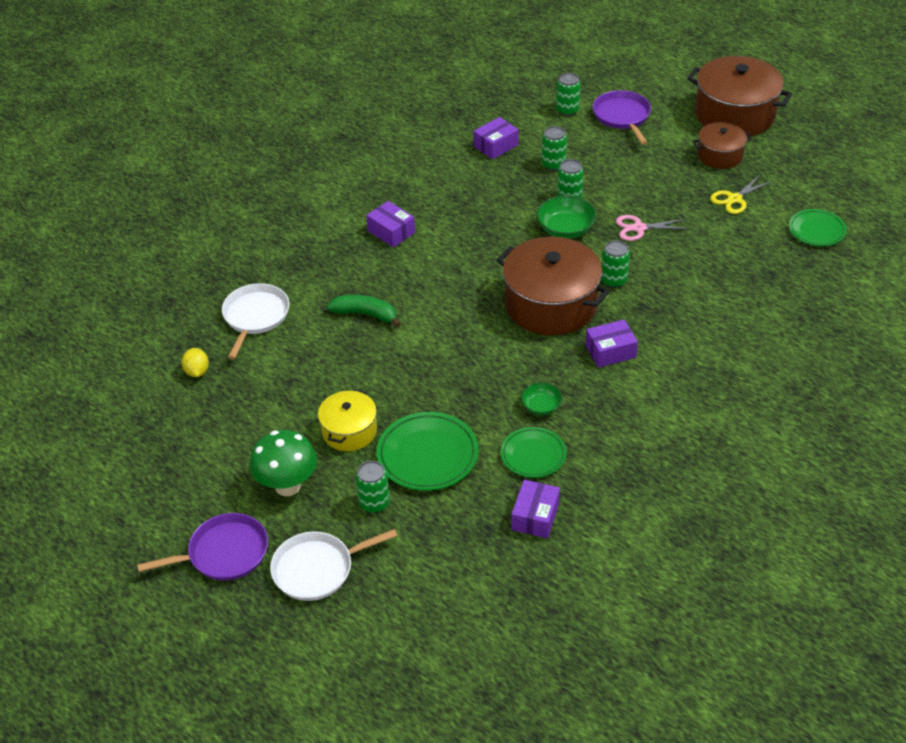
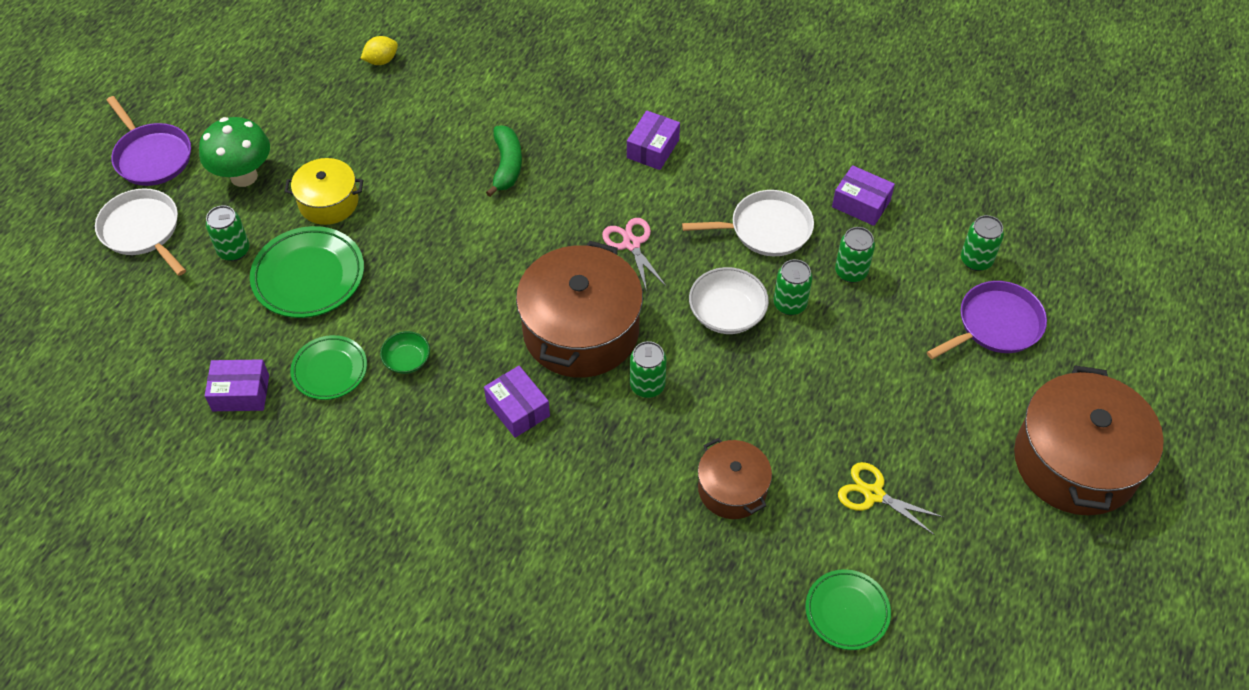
camera: 70 degrees right, 10 degrees up
white pan [222,283,289,359] -> white pan moved to [682,190,814,256]
green bowl [536,195,596,239] -> white bowl [689,267,769,334]
pink scissors [616,215,689,241] -> pink scissors moved to [602,218,666,291]
brown pot [693,122,752,169] -> brown pot moved to [698,438,772,519]

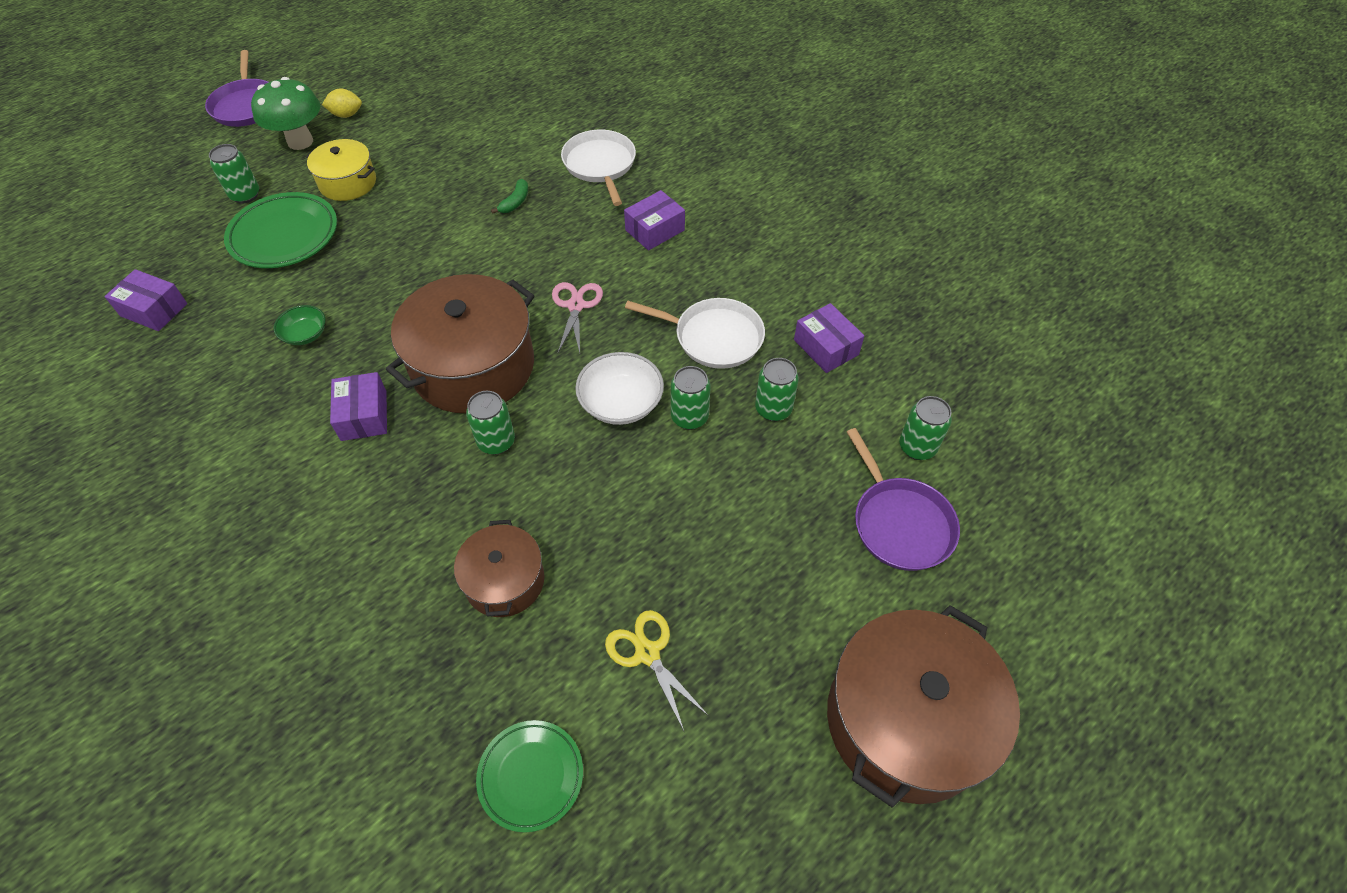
camera: 25 degrees right, 0 degrees up
white pan [95,188,186,276] -> white pan moved to [561,130,636,206]
green plate [290,335,367,400] -> none
yellow lemon [360,36,398,65] -> yellow lemon moved to [322,89,362,118]
green banana [486,126,522,197] -> green banana [491,179,528,214], size x0.62
purple pan [927,281,1047,359] -> purple pan turned 75 degrees clockwise [847,428,960,571]

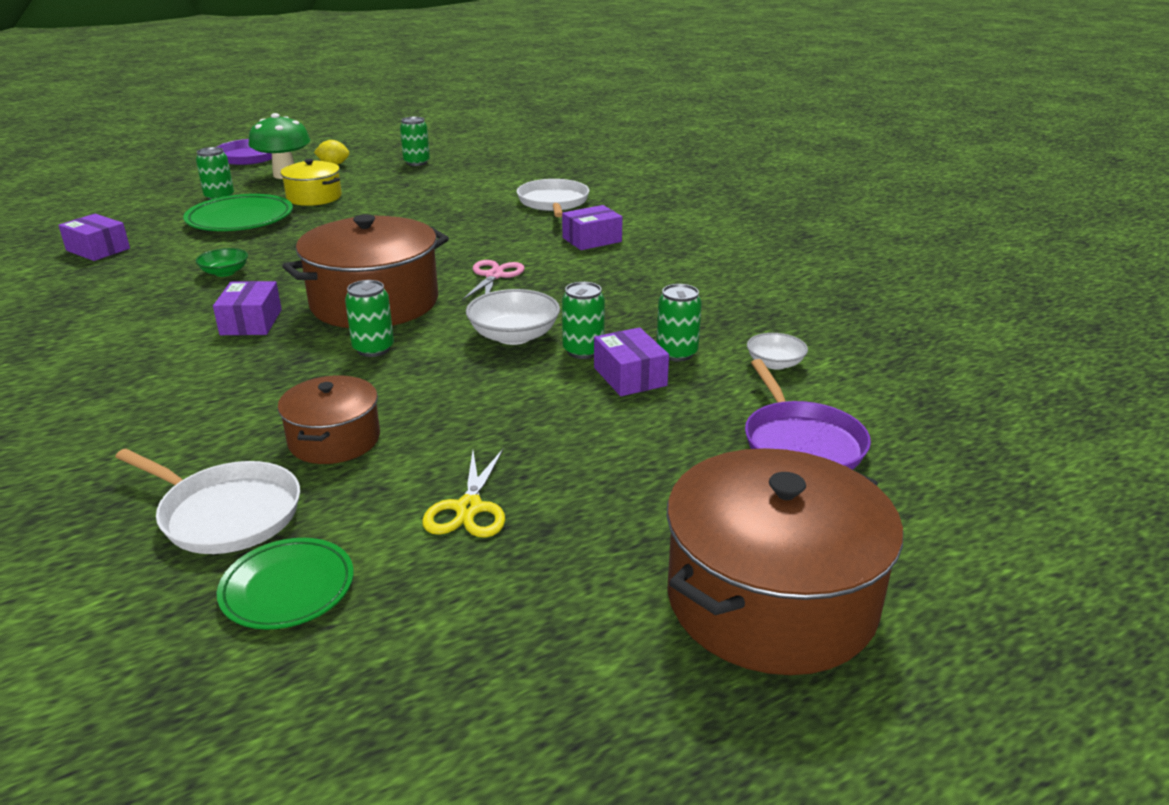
camera: 10 degrees right, 25 degrees down
green banana [491,179,528,214] -> none
yellow scissors [605,610,709,731] -> yellow scissors turned 150 degrees counterclockwise [422,449,505,538]
white pan [625,298,765,369] -> white pan moved to [115,449,300,554]
purple box [794,303,864,373] -> purple box moved to [594,327,669,396]
green can [899,396,952,460] -> green can moved to [400,117,430,166]
none -> white bowl [747,333,808,370]

